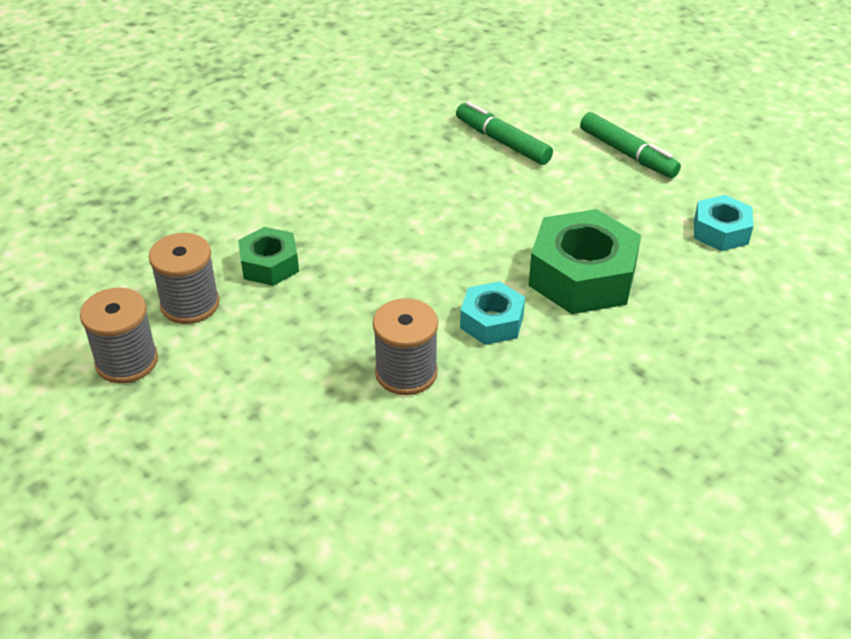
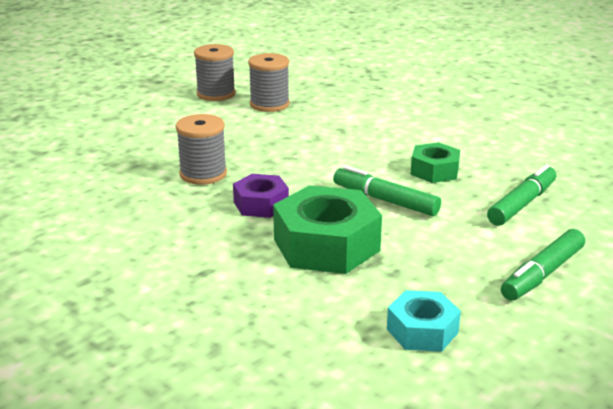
camera: 85 degrees right, 15 degrees down
green nut [238,227,299,286] -> green nut moved to [410,142,460,183]
turquoise nut [460,281,525,345] -> purple nut [233,174,289,218]
none -> green marker [333,165,441,216]

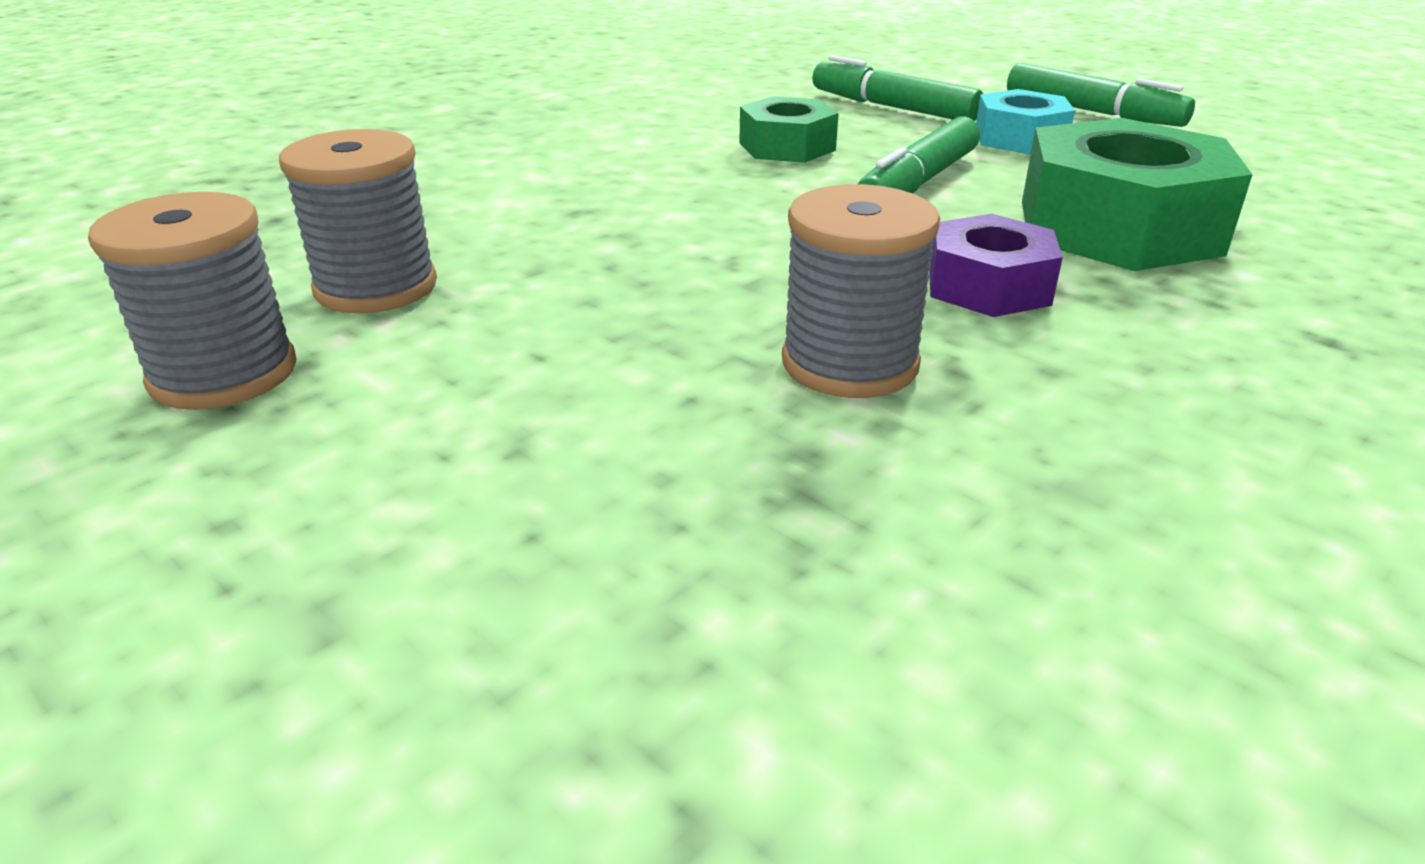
camera: 90 degrees left, 5 degrees up
turquoise nut [387,290,461,352] -> turquoise nut moved to [976,89,1075,155]

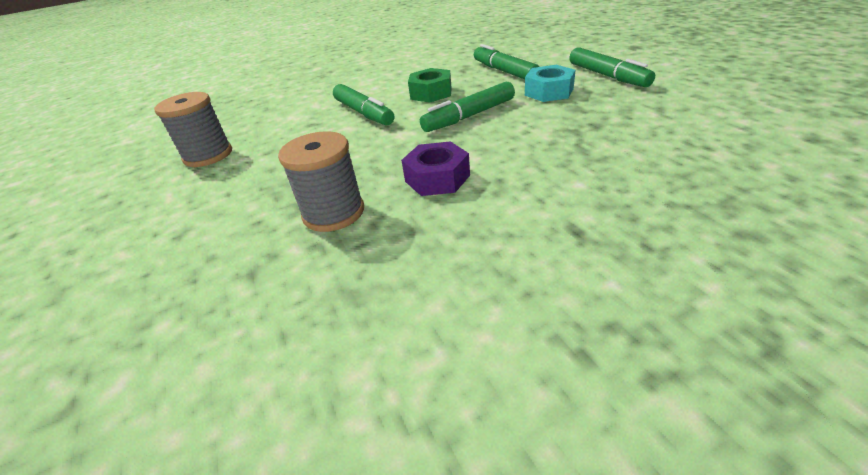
camera: 25 degrees right, 5 degrees up
grey spool [88,192,296,410] -> none
green nut [1022,118,1253,271] -> none
none -> green marker [333,84,394,125]

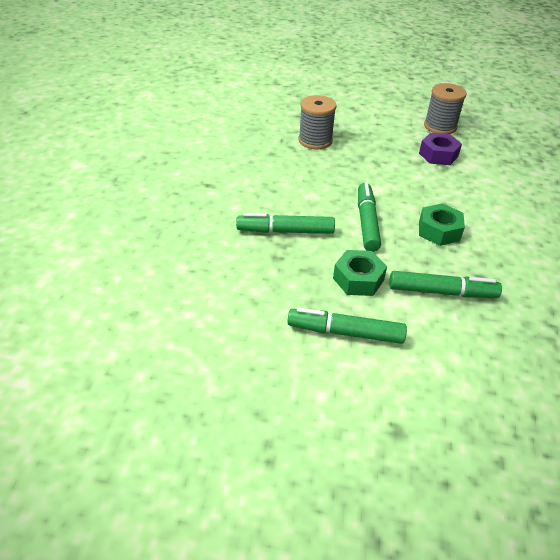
camera: 120 degrees right, 5 degrees up
green marker [333,84,394,125] -> green marker moved to [236,213,335,234]
purple nut [401,141,470,196] -> purple nut moved to [419,133,462,165]
turquoise nut [525,65,576,102] -> green nut [333,250,387,296]

